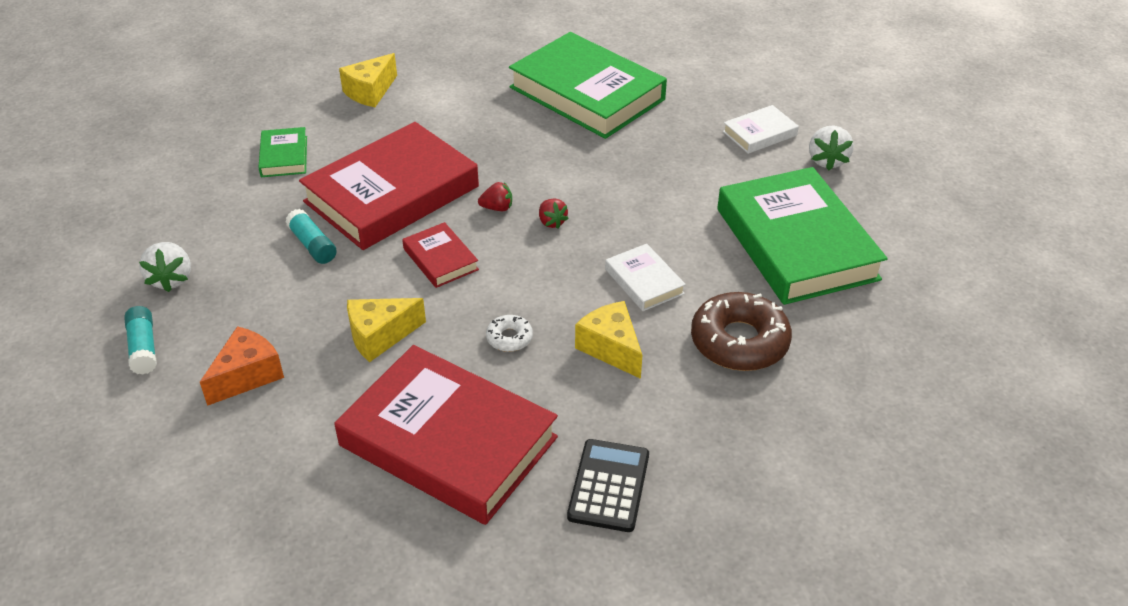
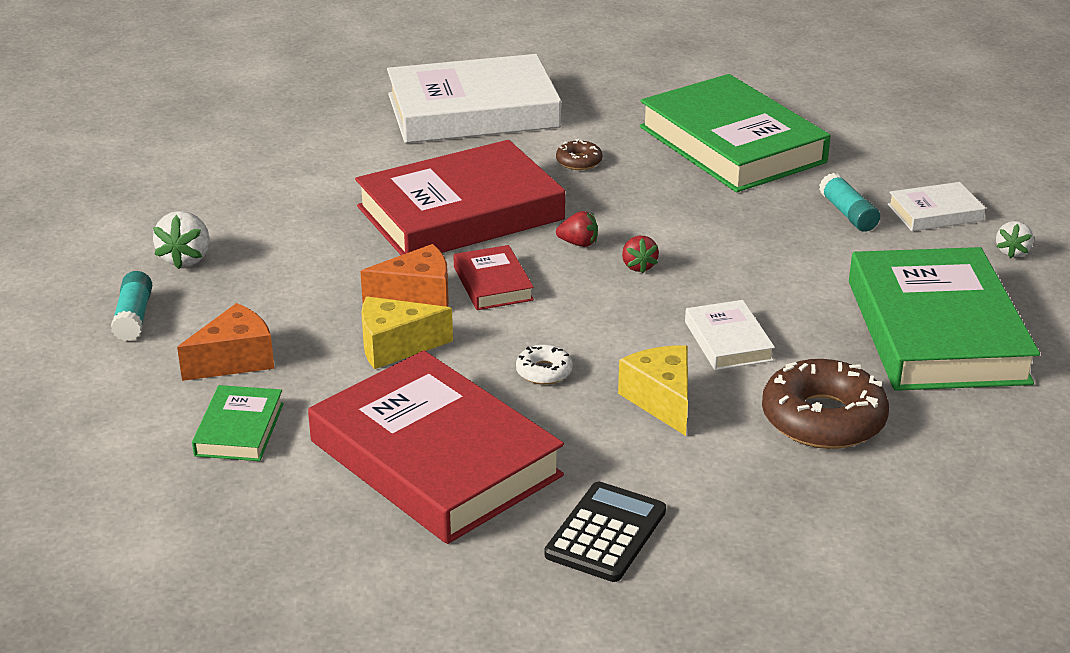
camera: 15 degrees right, 10 degrees down
green book [258,127,307,177] -> green book moved to [192,385,284,461]
turquoise glue stick [285,209,337,264] -> turquoise glue stick moved to [819,173,880,232]
yellow cheese [339,53,397,107] -> white book [387,54,561,143]
white strawberry [809,125,854,170] -> white strawberry [996,221,1034,258], size x0.65
none -> orange cheese [360,244,449,307]
none -> brown donut [556,139,602,170]

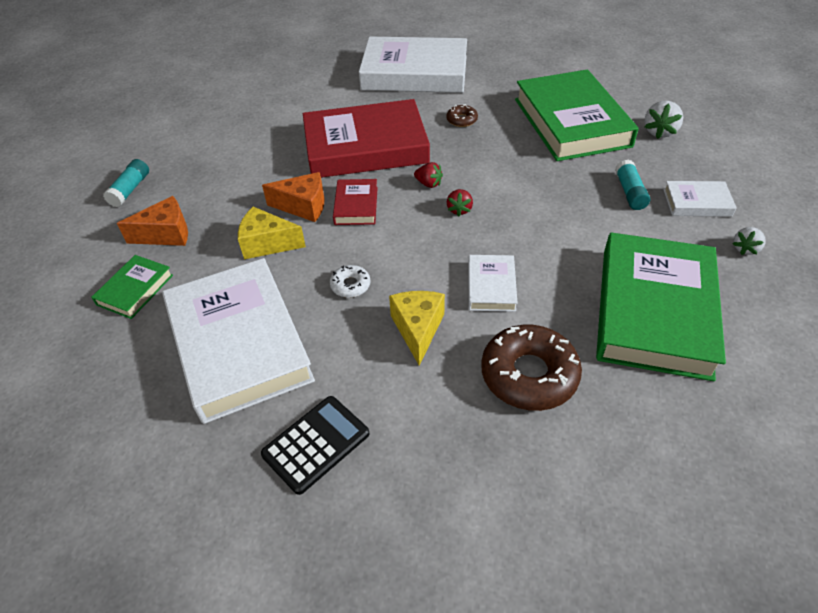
camera: 20 degrees right, 15 degrees up
white strawberry [153,211,210,269] -> white strawberry moved to [644,101,683,139]
red book [308,350,564,544] -> white book [162,258,315,424]

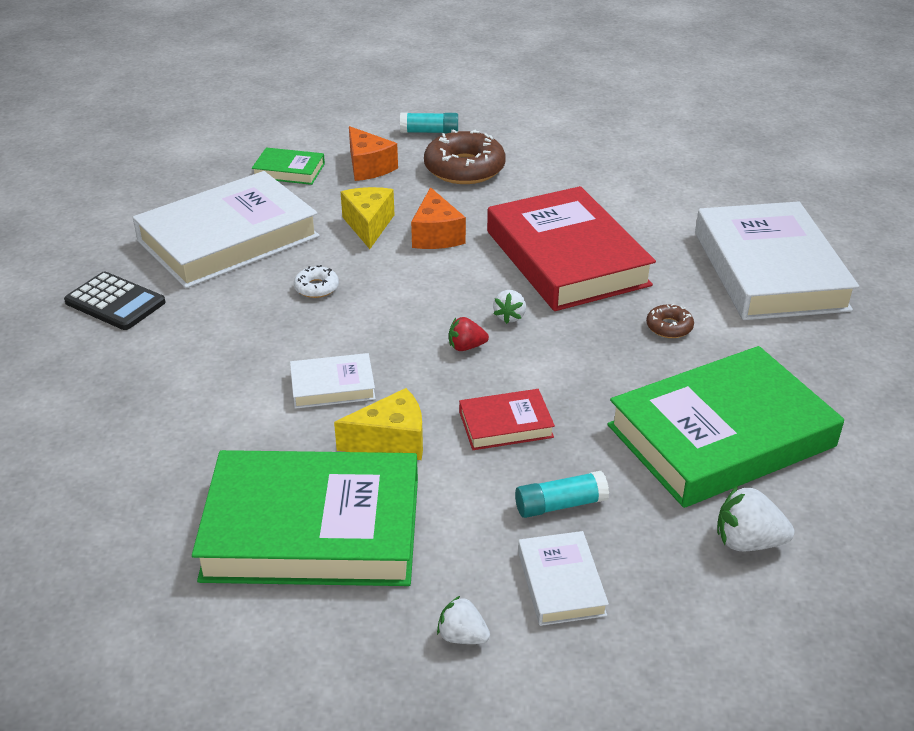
camera: 75 degrees right, 10 degrees down
red book [333,179,378,225] -> red book moved to [459,389,555,450]
yellow cheese [389,291,445,366] -> yellow cheese moved to [334,388,423,460]
red strawberry [414,162,443,188] -> white strawberry [493,290,526,324]
brown donut [481,325,582,411] -> brown donut moved to [424,129,506,184]

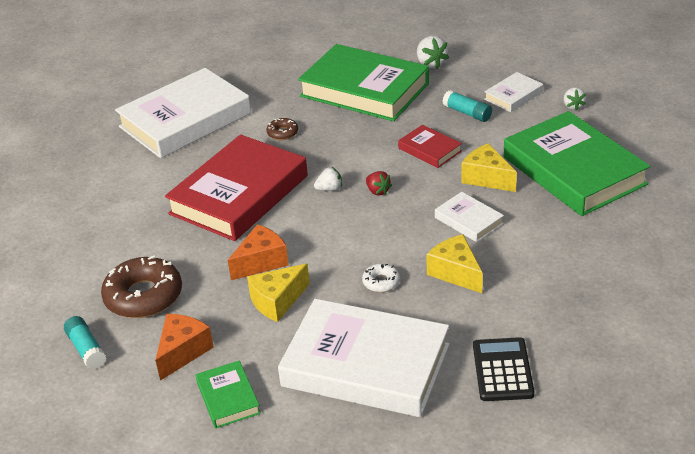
camera: 120 degrees left, 0 degrees up
none -> yellow cheese [426,234,483,293]

